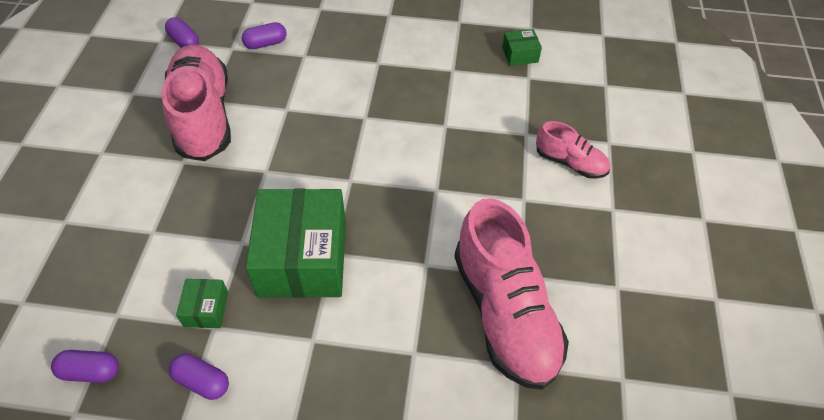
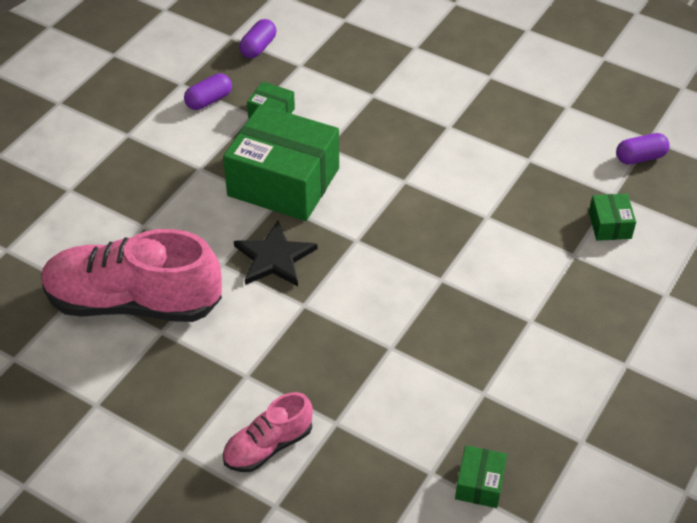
camera: 115 degrees right, 5 degrees down
pink shoe [161,45,231,161] -> none
purple capsule [242,22,287,49] -> green box [589,194,636,241]
none -> black star [234,221,317,286]

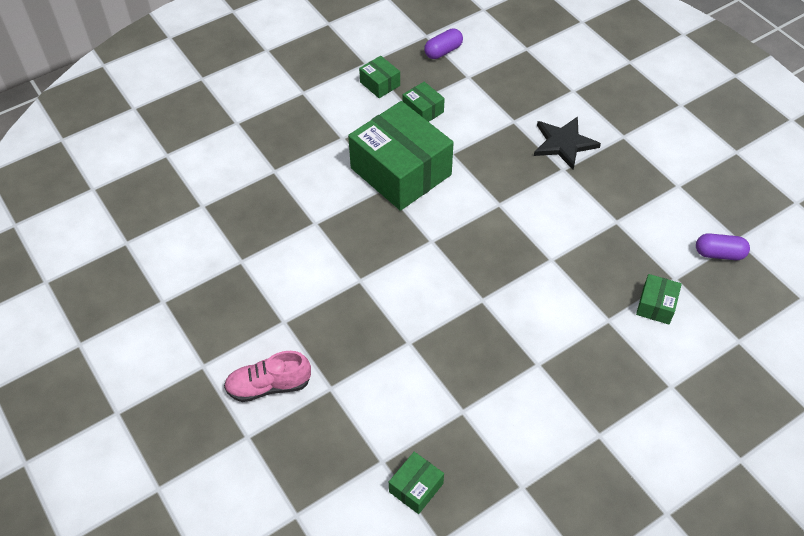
camera: 25 degrees right, 5 degrees up
pink shoe [41,229,222,322] -> none
purple capsule [184,73,232,110] -> green box [359,56,400,98]
black star [234,221,317,286] -> black star moved to [534,117,601,170]

